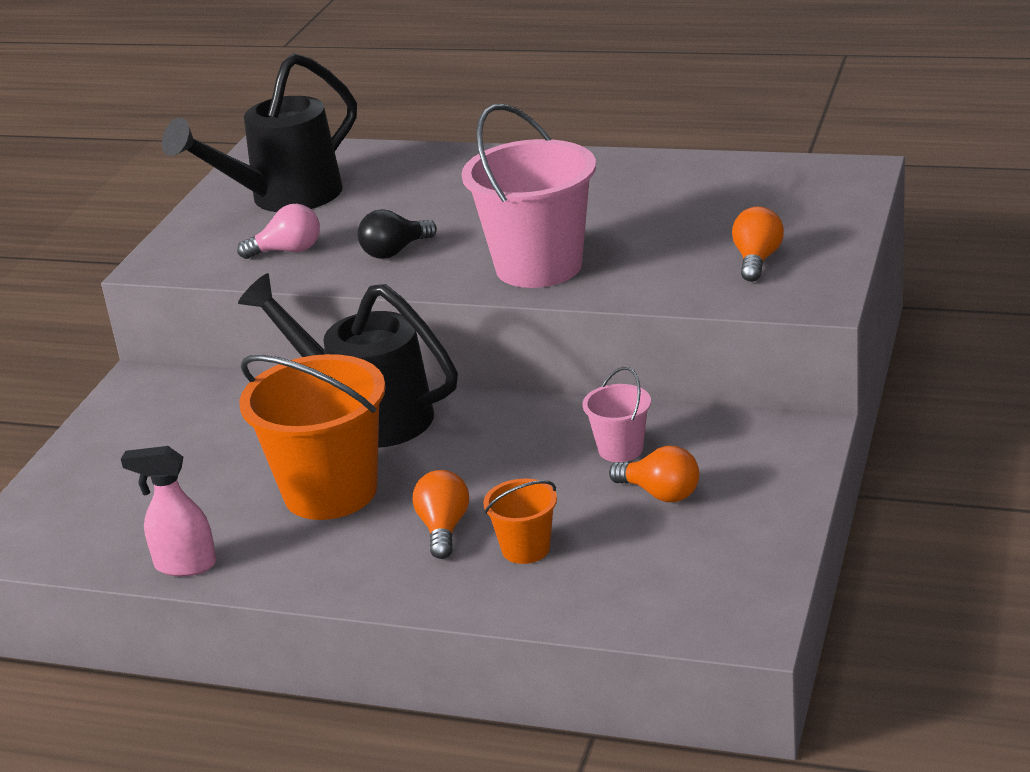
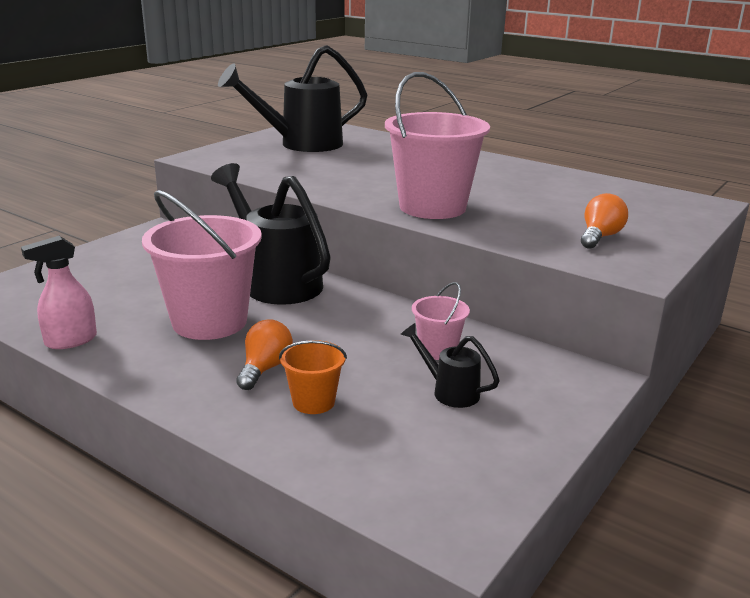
camera: 15 degrees right, 5 degrees down
pink spray bottle [121,446,216,577] -> pink spray bottle turned 60 degrees counterclockwise [21,236,97,349]
pink light bulb [237,204,320,259] -> none
orange bucket [239,354,386,520] -> pink bucket [142,190,262,340]
black light bulb [357,209,437,259] -> none
orange light bulb [609,446,699,502] -> black watering can [400,323,500,408]

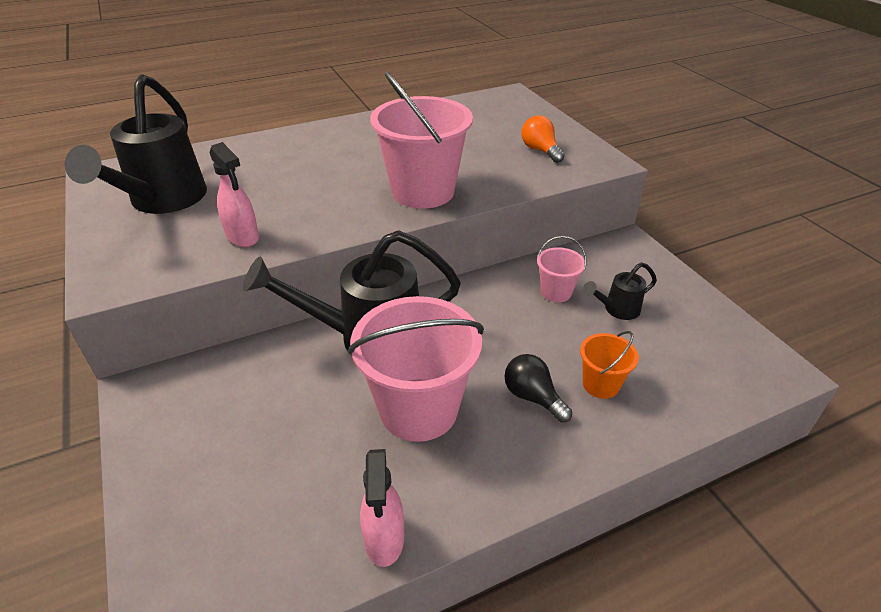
camera: 60 degrees left, 15 degrees up
orange light bulb [236,319,293,390] -> black light bulb [505,354,572,422]
none -> pink spray bottle [209,142,259,247]

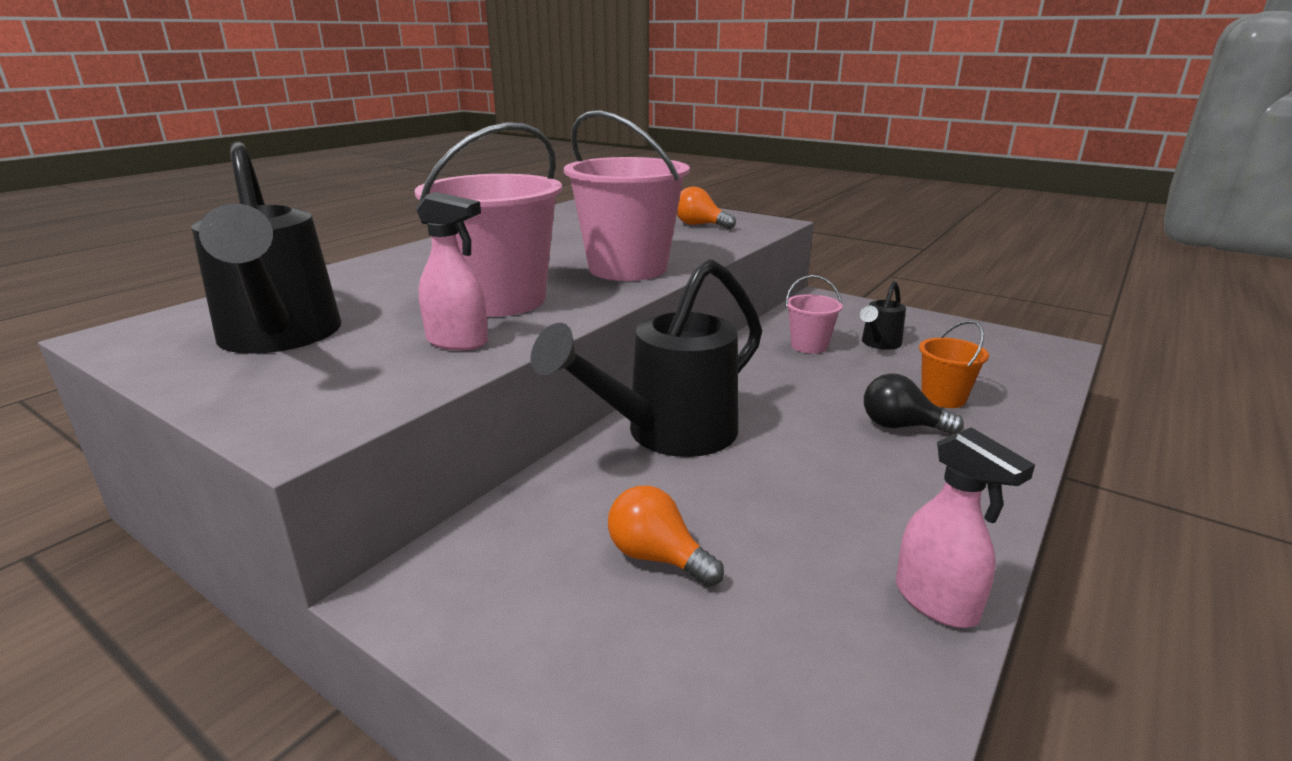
camera: 30 degrees left, 15 degrees down
pink bucket [348,296,484,442] -> pink bucket moved to [415,122,562,317]
none -> orange light bulb [608,486,724,587]

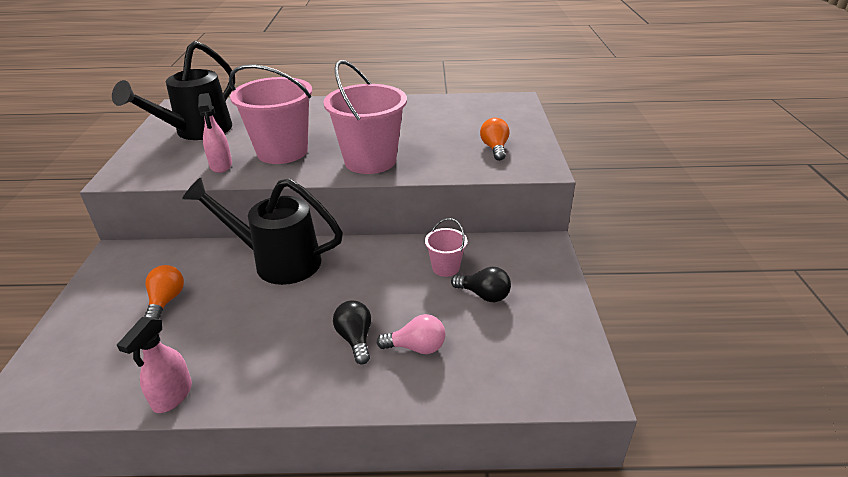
camera: 55 degrees right, 10 degrees up
black watering can [860,281,906,350] -> black light bulb [451,267,511,302]
orange bucket [919,320,989,408] -> pink light bulb [377,314,445,354]

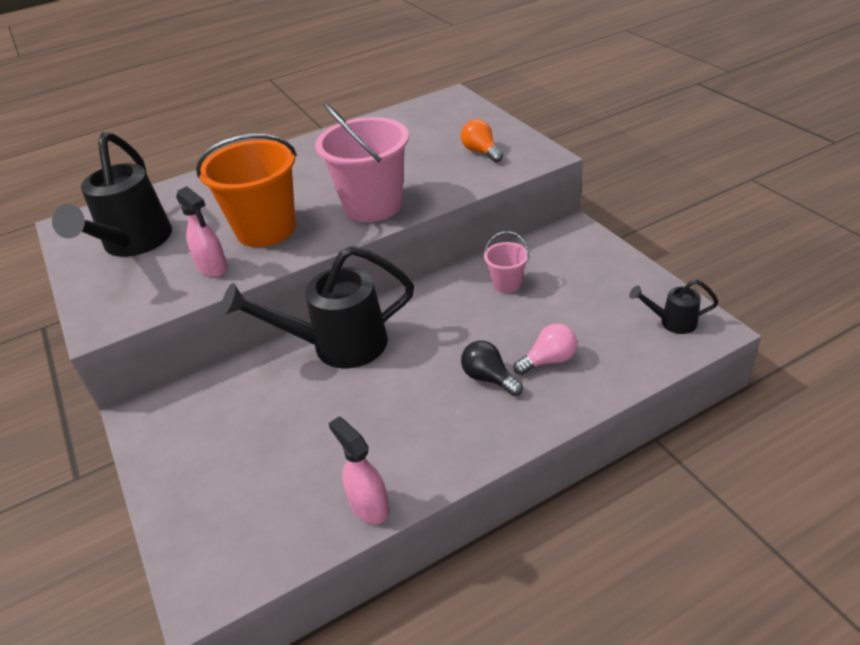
camera: 25 degrees left, 5 degrees up
pink spray bottle [117,317,192,413] -> pink spray bottle turned 150 degrees clockwise [328,417,390,524]
orange light bulb [144,265,184,319] -> none
pink bucket [229,64,313,164] -> orange bucket [196,134,297,247]
black light bulb [451,267,511,302] -> none
none -> black watering can [629,279,718,334]

